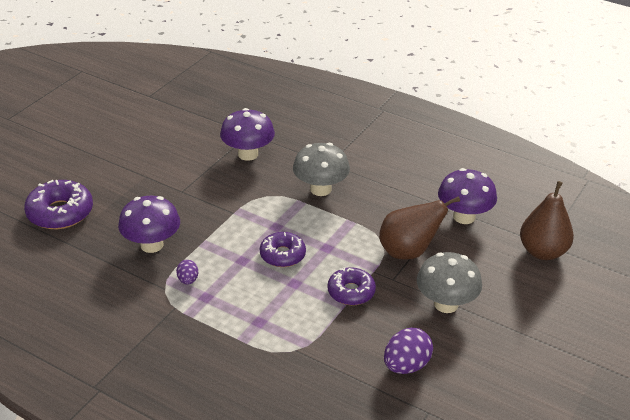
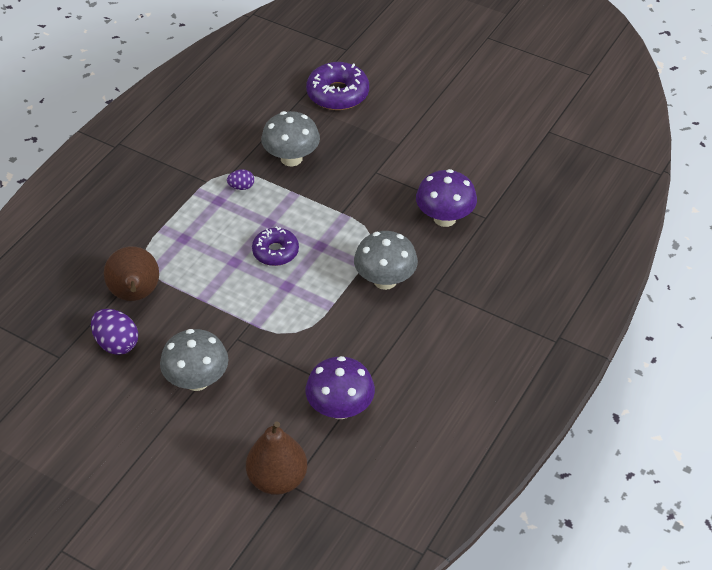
camera: 90 degrees right, 10 degrees up
purple mushroom [118,196,180,253] -> grey mushroom [261,111,320,166]
purple donut [327,267,376,305] -> none
brown pear [379,196,460,260] -> brown pear moved to [104,246,159,301]

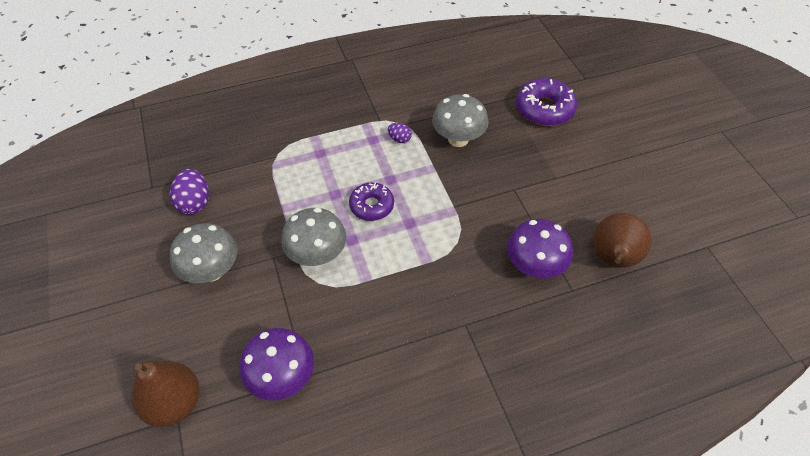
camera: 40 degrees right, 5 degrees up
brown pear [104,246,159,301] -> brown pear moved to [593,213,652,268]
grey mushroom [354,231,418,290] -> grey mushroom moved to [281,208,346,266]

